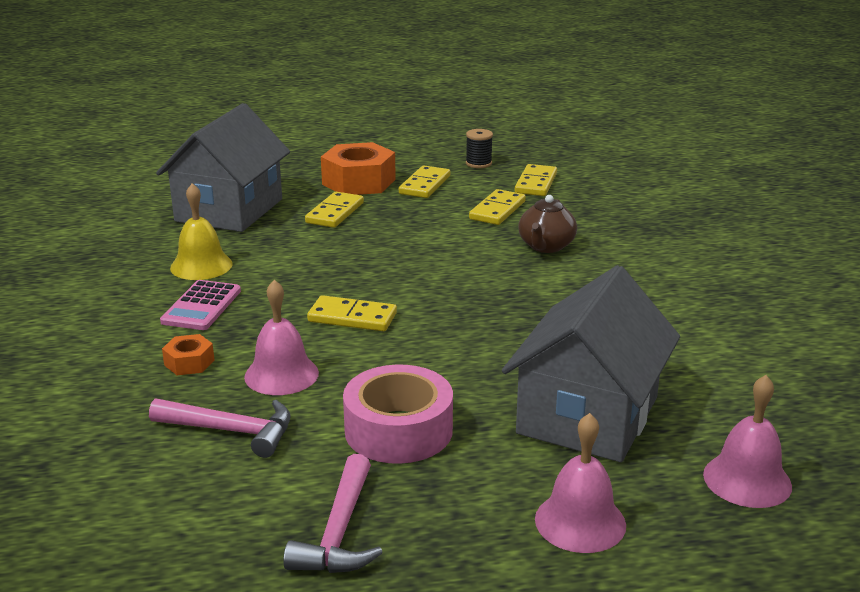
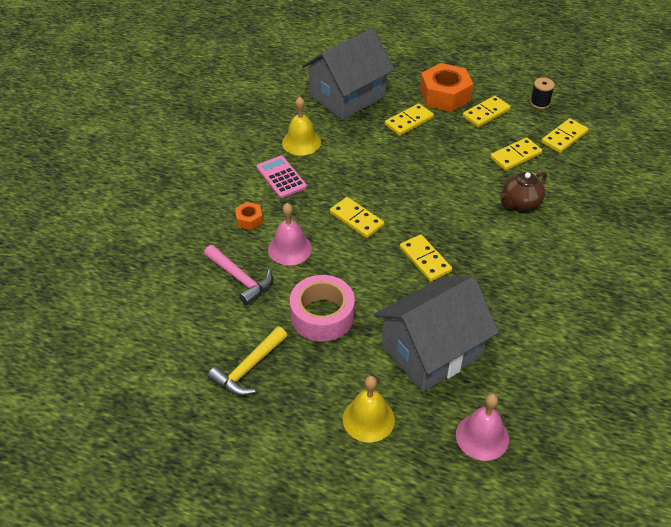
camera: 30 degrees right, 20 degrees up
pink calculator [160,280,241,330] -> pink calculator turned 105 degrees clockwise [256,156,307,198]
pink hammer [283,454,383,573] -> yellow hammer [207,326,287,396]
pink bell [535,413,626,553] -> yellow bell [343,376,395,443]
none -> yellow domino [400,234,452,282]

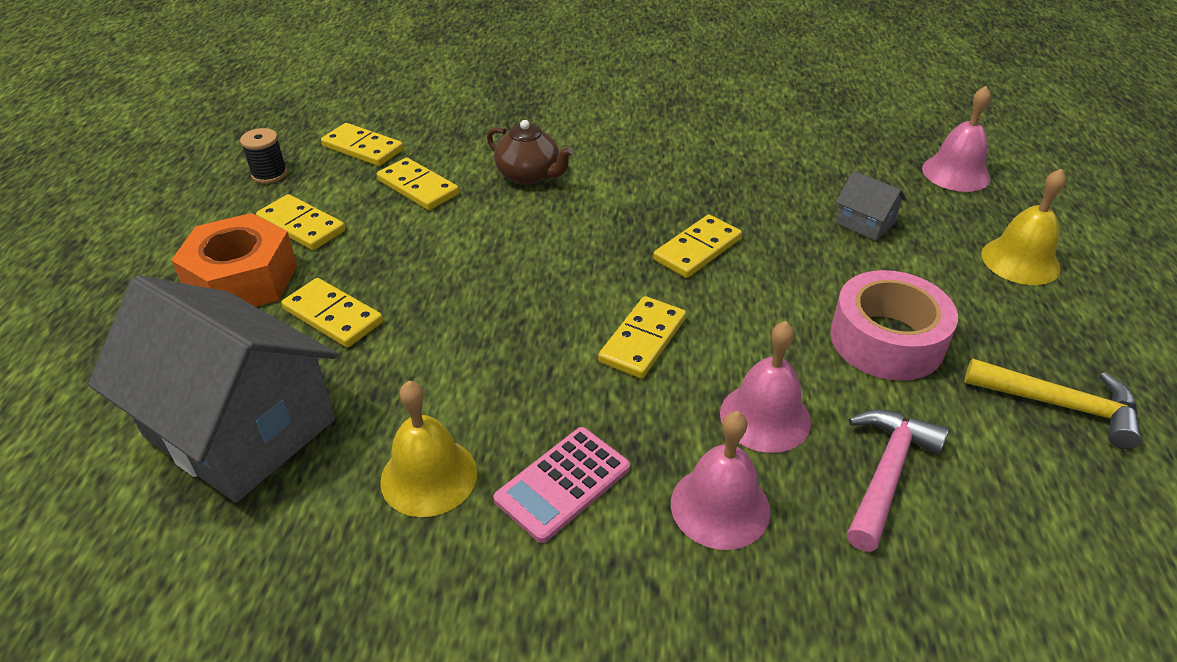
camera: 105 degrees left, 5 degrees down
orange nut [235,202,263,230] -> pink bell [671,411,771,550]
grey house [374,276,499,392] -> grey house [836,171,907,241], size x0.41

